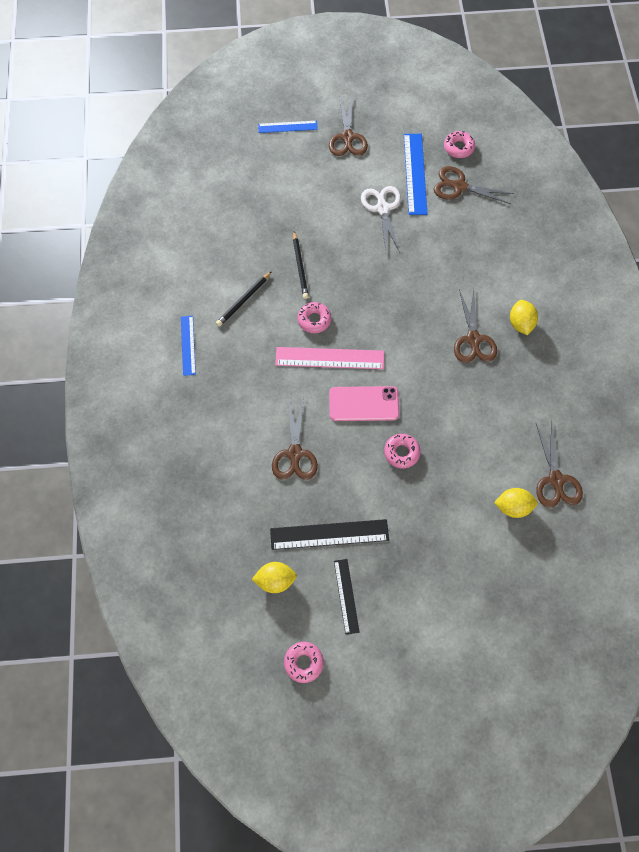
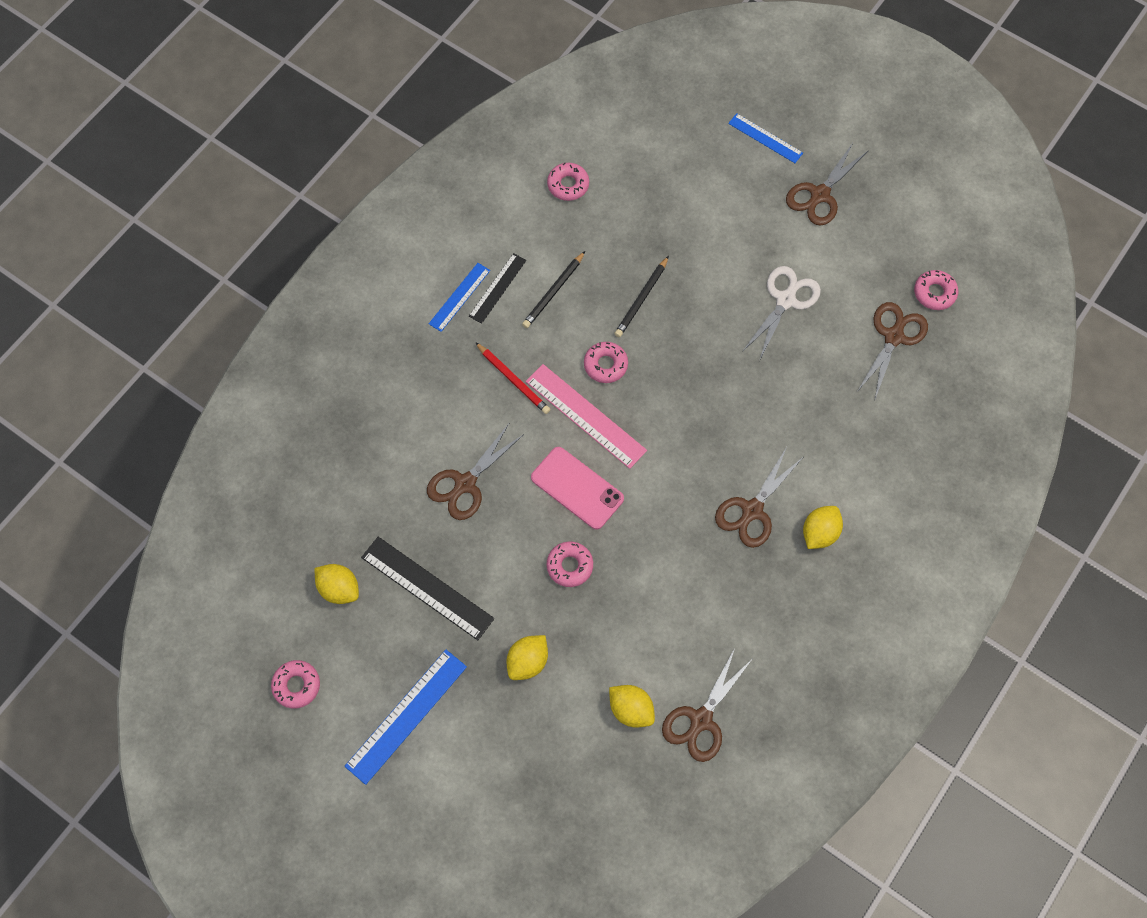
camera: 40 degrees right, 0 degrees up
black pencil [216,271,272,327] -> black pencil turned 45 degrees counterclockwise [522,251,585,328]
black ruler [334,559,360,635] -> black ruler moved to [469,253,526,324]
blue ruler [404,134,428,215] -> blue ruler moved to [345,650,467,785]
brown scissors [434,166,514,204] -> brown scissors turned 60 degrees clockwise [857,302,928,399]
none -> red pencil [475,342,551,414]
none -> yellow lemon [506,635,548,680]
none -> pink donut [547,163,589,201]

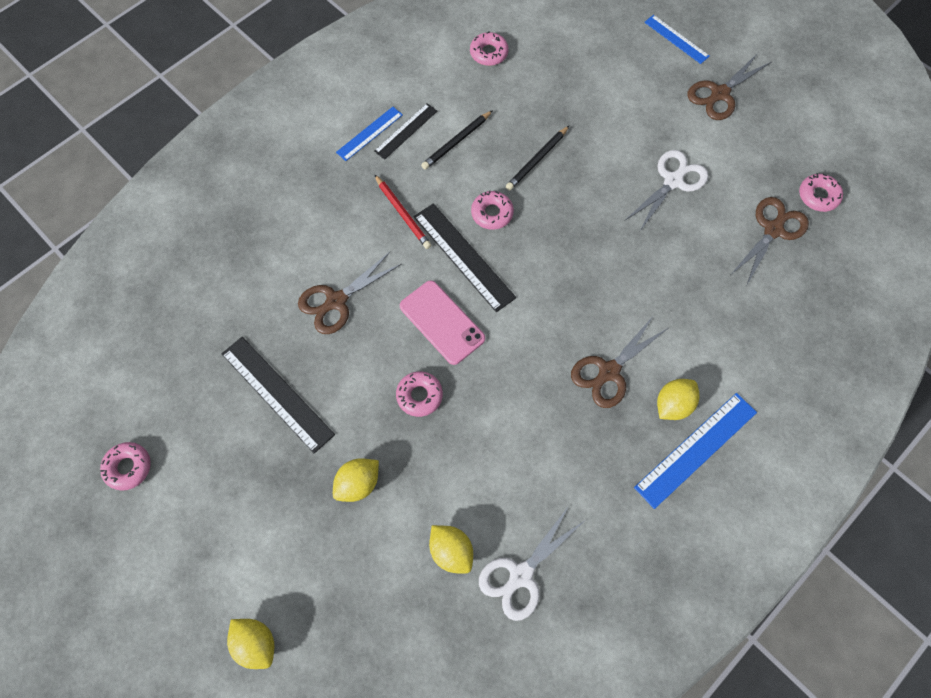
camera: 10 degrees right, 0 degrees up
yellow lemon [314,564,359,604] -> yellow lemon moved to [227,619,274,669]
blue ruler [345,650,467,785] -> blue ruler moved to [634,393,757,509]
pink ruler [526,364,647,469] -> black ruler [414,203,516,312]
brown scissors [662,648,752,762] -> white scissors [479,506,584,621]

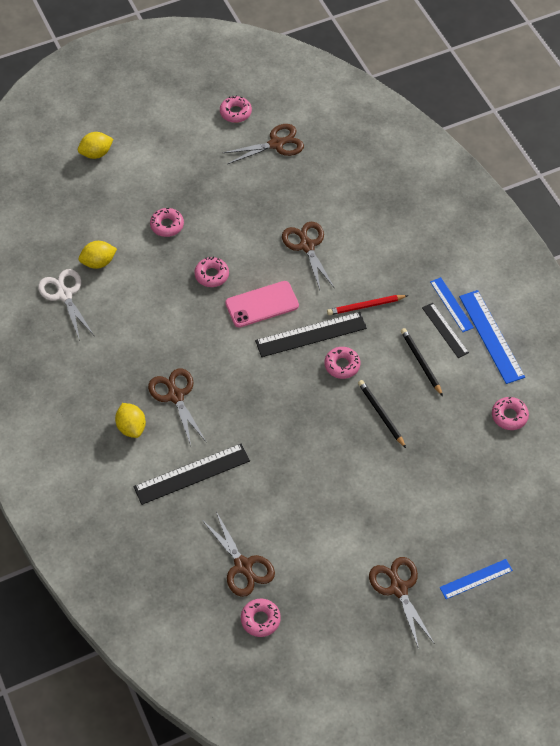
camera: 110 degrees right, 10 degrees down
black ruler [222,337,335,453] -> black ruler moved to [133,443,250,505]
yellow lemon [333,458,379,502] -> pink donut [150,208,184,237]
white scissors [624,150,708,232] -> none
blue ruler [634,393,757,509] -> blue ruler moved to [459,290,525,384]
none -> brown scissors [223,124,304,164]

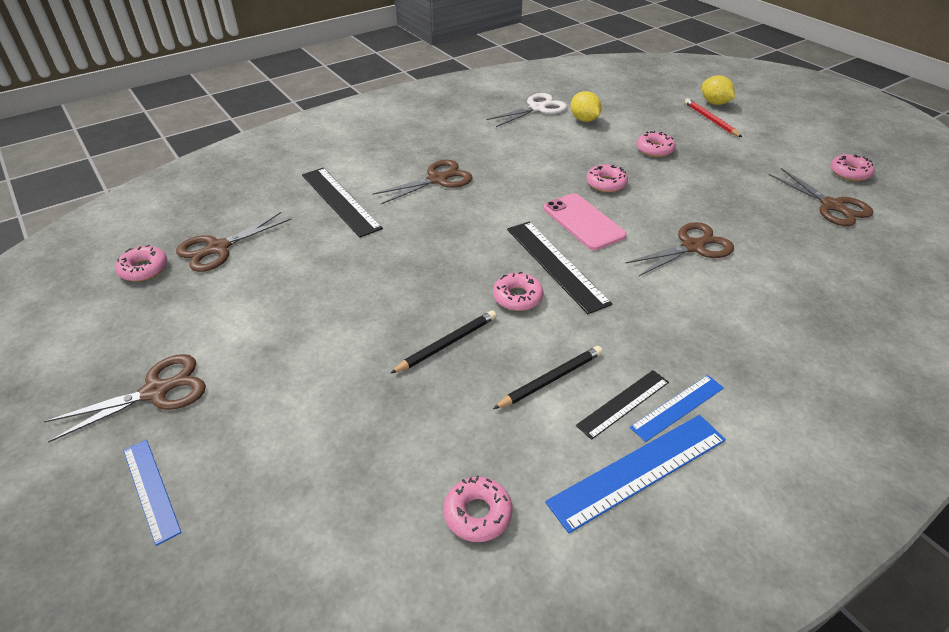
camera: 80 degrees right, 15 degrees down
yellow lemon [115,403,146,438] -> none
red pencil [327,295,408,315] -> red pencil moved to [685,98,742,137]

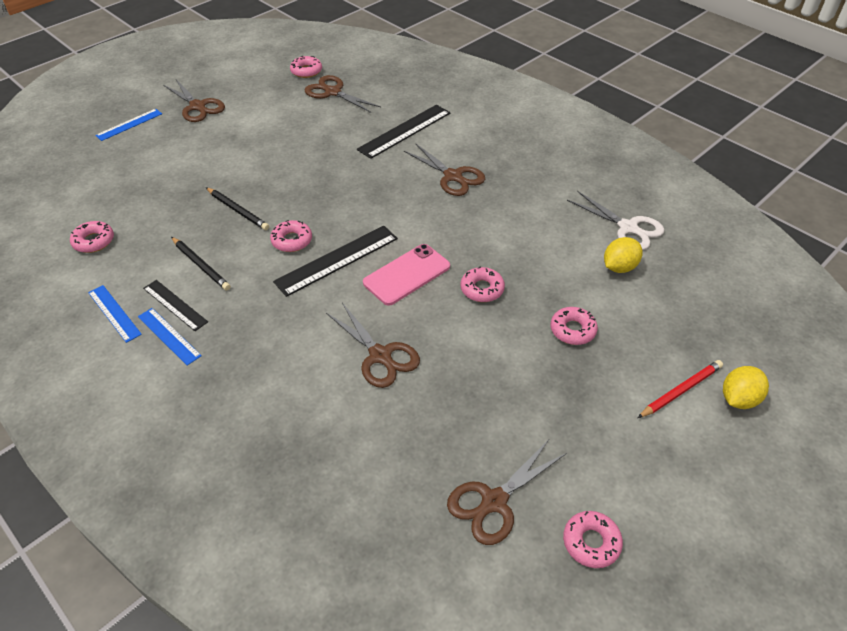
camera: 80 degrees right, 5 degrees up
blue ruler [545,415,726,533] -> blue ruler [88,285,142,343], size x0.62

